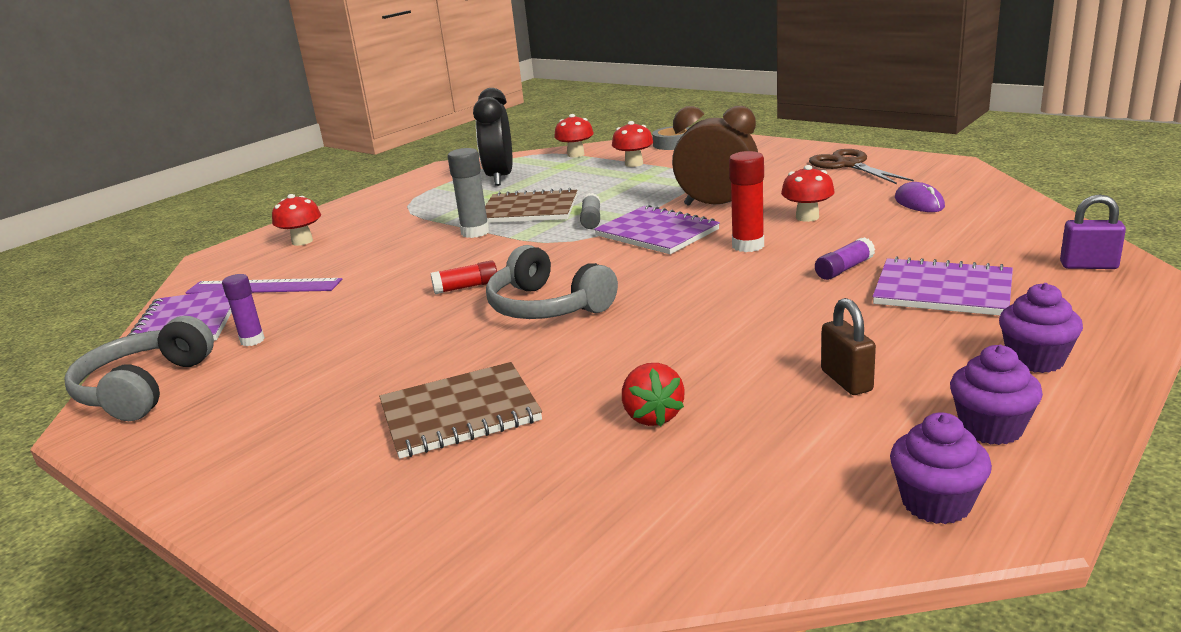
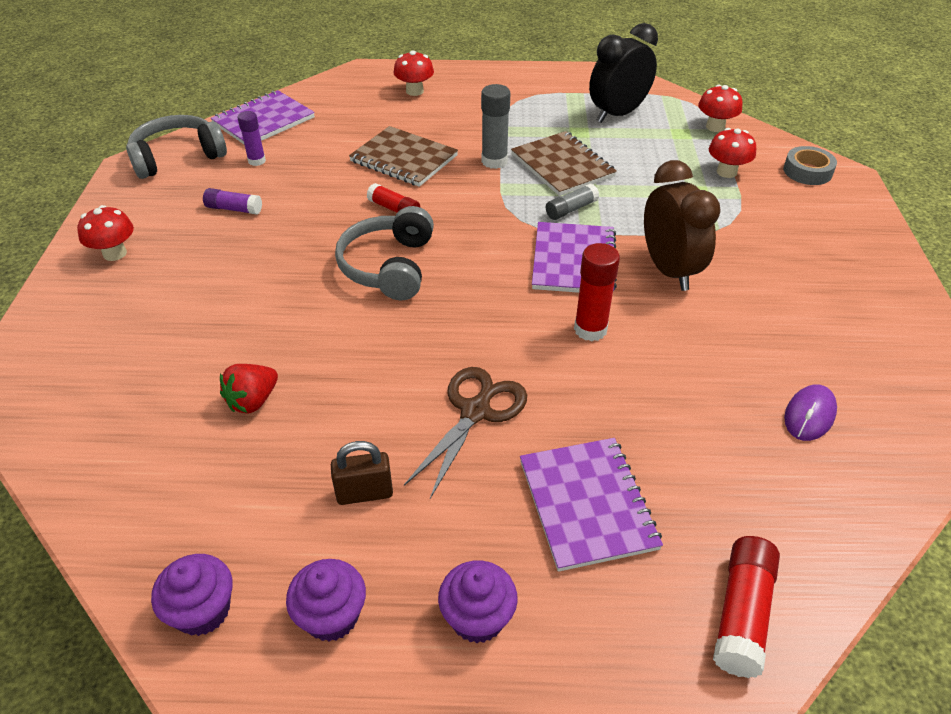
camera: 50 degrees right, 20 degrees up
purple ruler [185,278,342,294] -> none
brown notebook [379,362,542,459] -> brown notebook moved to [349,126,458,187]
red mushroom [781,165,835,222] -> red mushroom moved to [77,205,134,261]
brown scissors [809,149,914,184] -> brown scissors moved to [404,367,527,499]
purple glue stick [815,237,875,280] -> purple glue stick moved to [203,188,262,215]
brown padlock [821,298,876,395] -> brown padlock turned 45 degrees clockwise [331,441,393,505]
purple padlock [1060,194,1126,269] -> red glue stick [713,536,780,678]

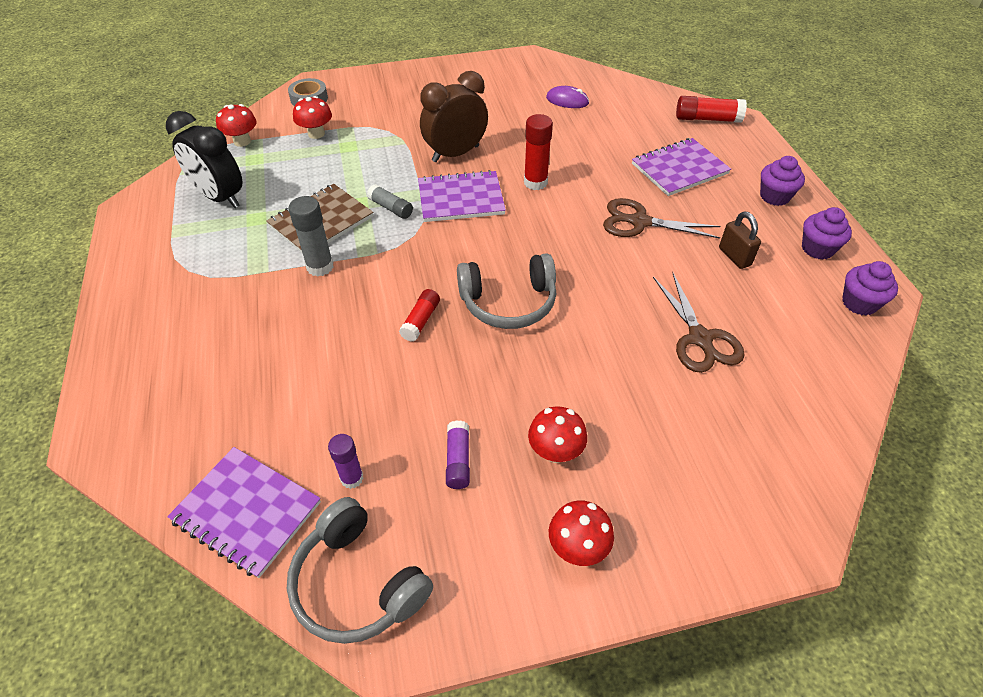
camera: 105 degrees left, 5 degrees up
red strawberry [220,364,278,414] -> brown scissors [653,272,745,373]
brown notebook [349,126,458,187] -> none
red mushroom [394,50,434,96] -> red mushroom moved to [528,406,587,463]

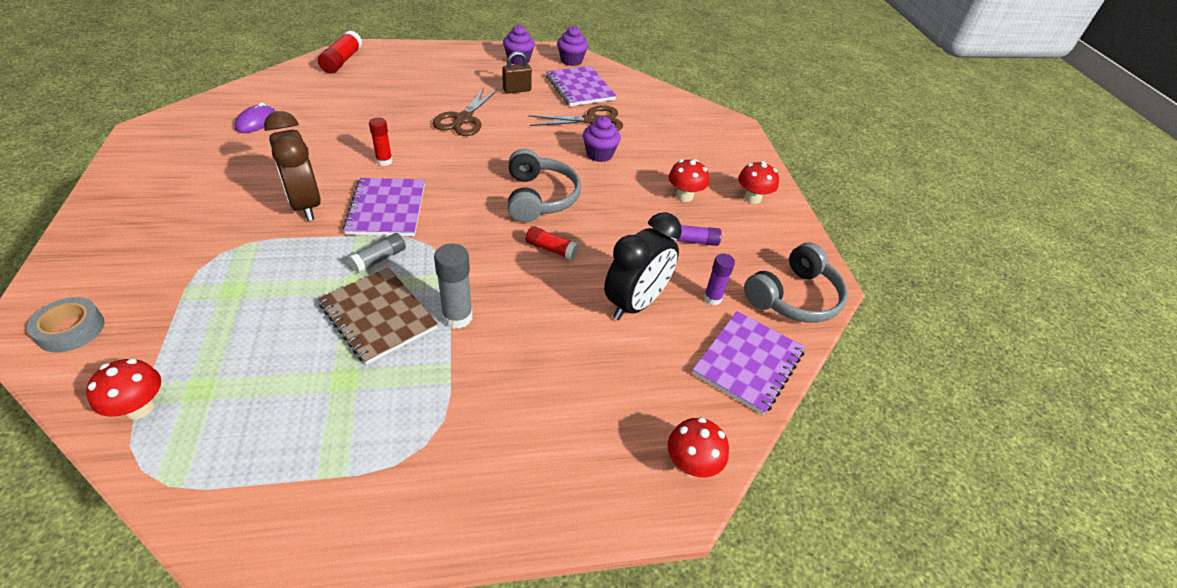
camera: 90 degrees left, 5 degrees down
black clock [166,111,242,208] -> black clock moved to [604,212,682,320]
red mushroom [293,96,332,139] -> red mushroom moved to [667,417,729,478]
red glue stick [524,114,553,190] -> red glue stick [369,117,393,166], size x0.66
purple notebook [632,138,731,196] -> purple notebook moved to [546,66,616,106]
purple cupcake [760,156,805,206] -> purple cupcake moved to [583,116,621,162]

